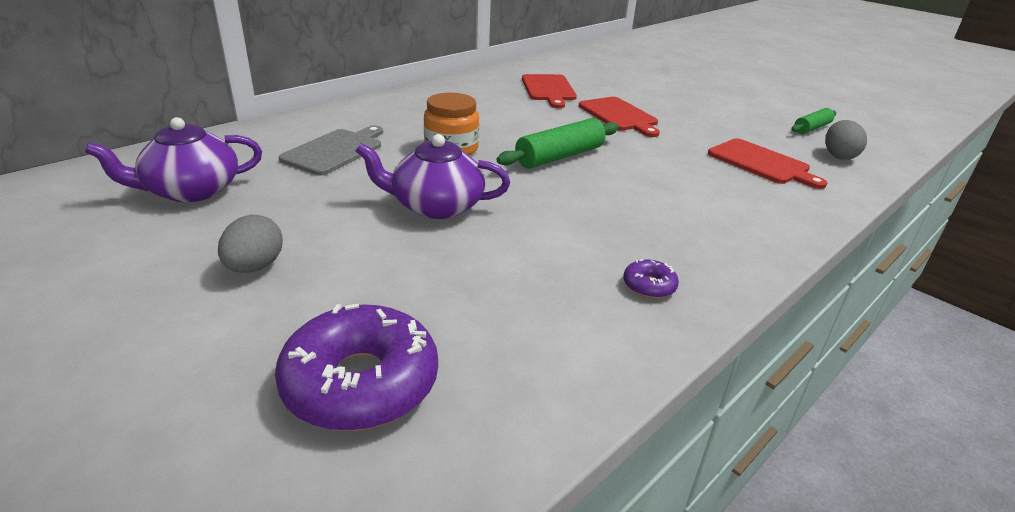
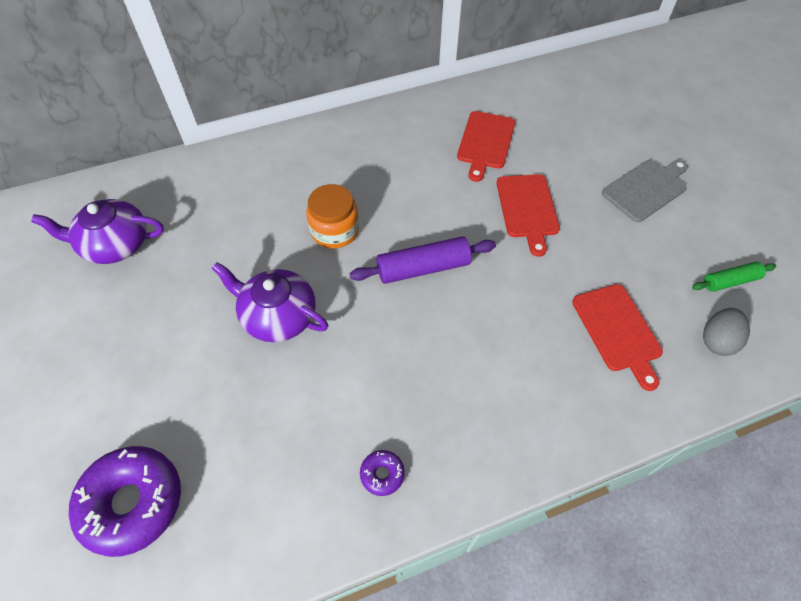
camera: 25 degrees right, 25 degrees up
grey egg [218,215,283,273] -> none
grey cutting board [279,125,383,175] -> grey cutting board moved to [602,160,688,222]
green rolling pin [497,118,618,168] -> purple rolling pin [349,237,496,284]

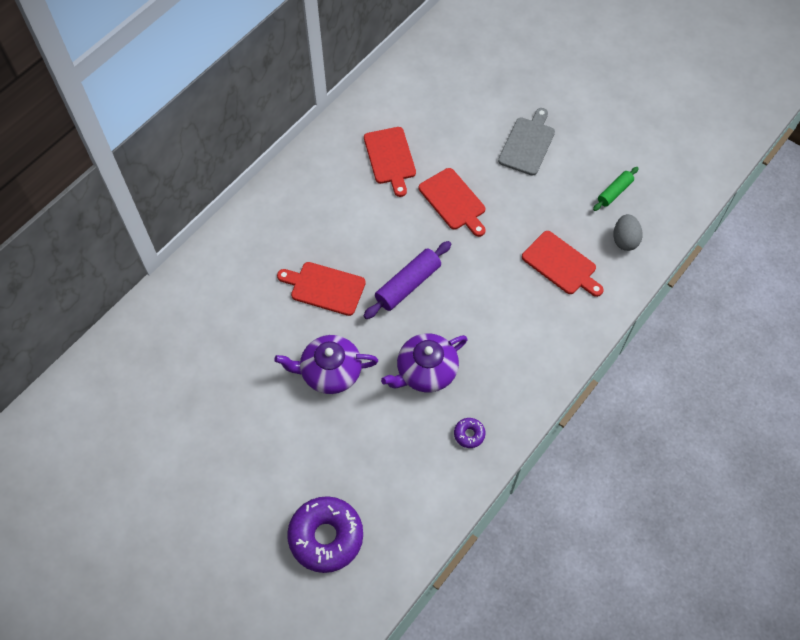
camera: 30 degrees left, 5 degrees up
purple teapot [31,199,164,264] -> purple teapot moved to [381,333,468,392]
orange jar [306,184,359,249] -> red cutting board [277,262,366,316]

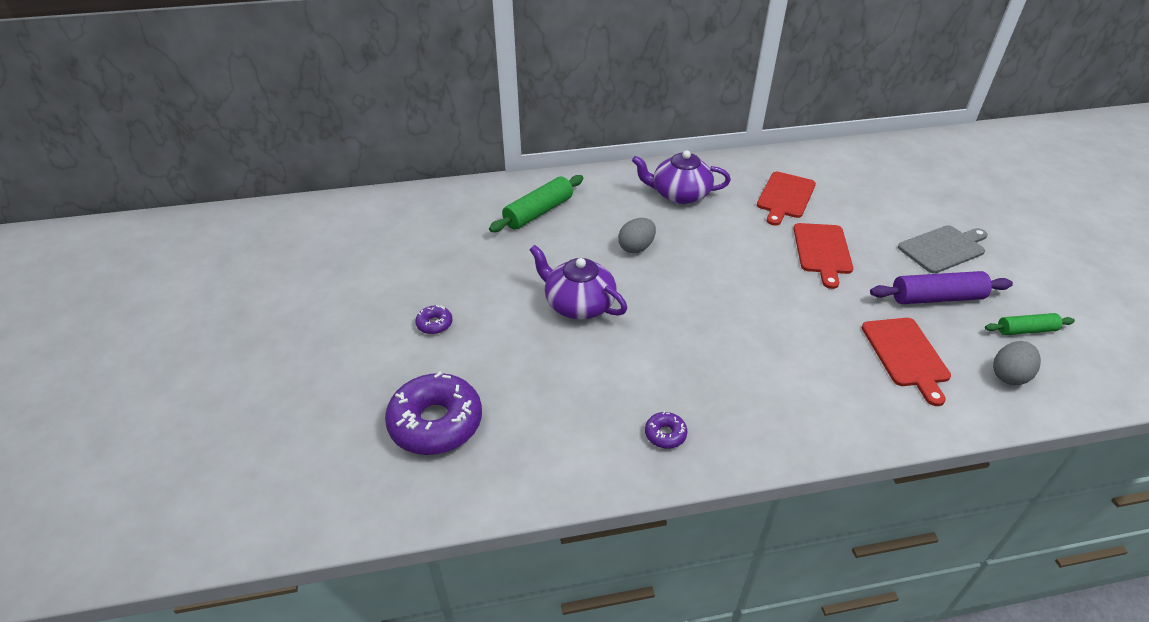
camera: 40 degrees right, 20 degrees down
red cutting board [277,262,366,316] -> grey egg [618,218,656,253]
purple rolling pin [364,241,451,319] -> purple rolling pin moved to [870,271,1013,304]
purple teapot [381,333,468,392] -> purple teapot moved to [632,150,731,204]
none -> purple donut [415,305,452,334]
none -> green rolling pin [489,175,584,232]

